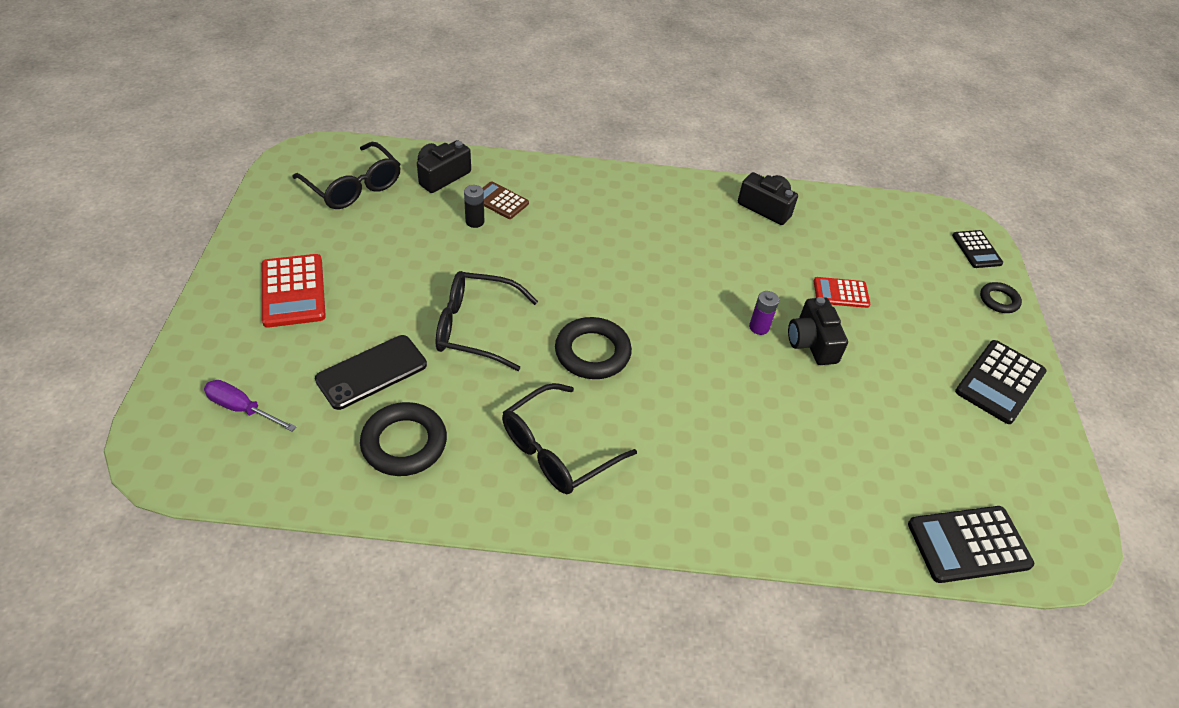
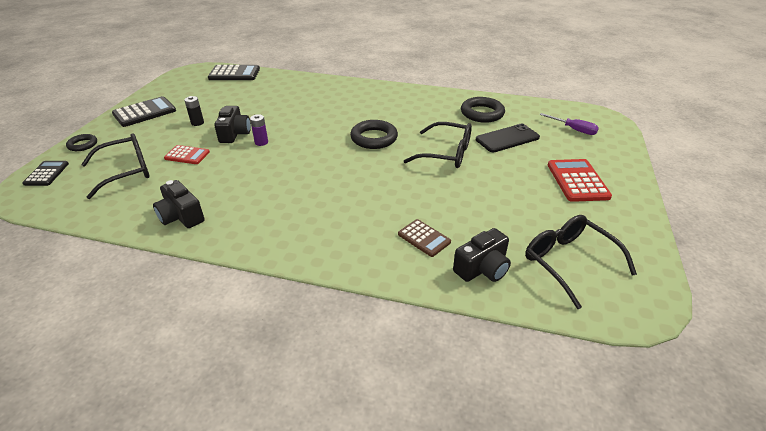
camera: 165 degrees left, 10 degrees down
black battery [464,185,484,228] -> black battery moved to [184,96,204,126]
black glasses [502,383,637,494] -> black glasses moved to [81,133,150,199]

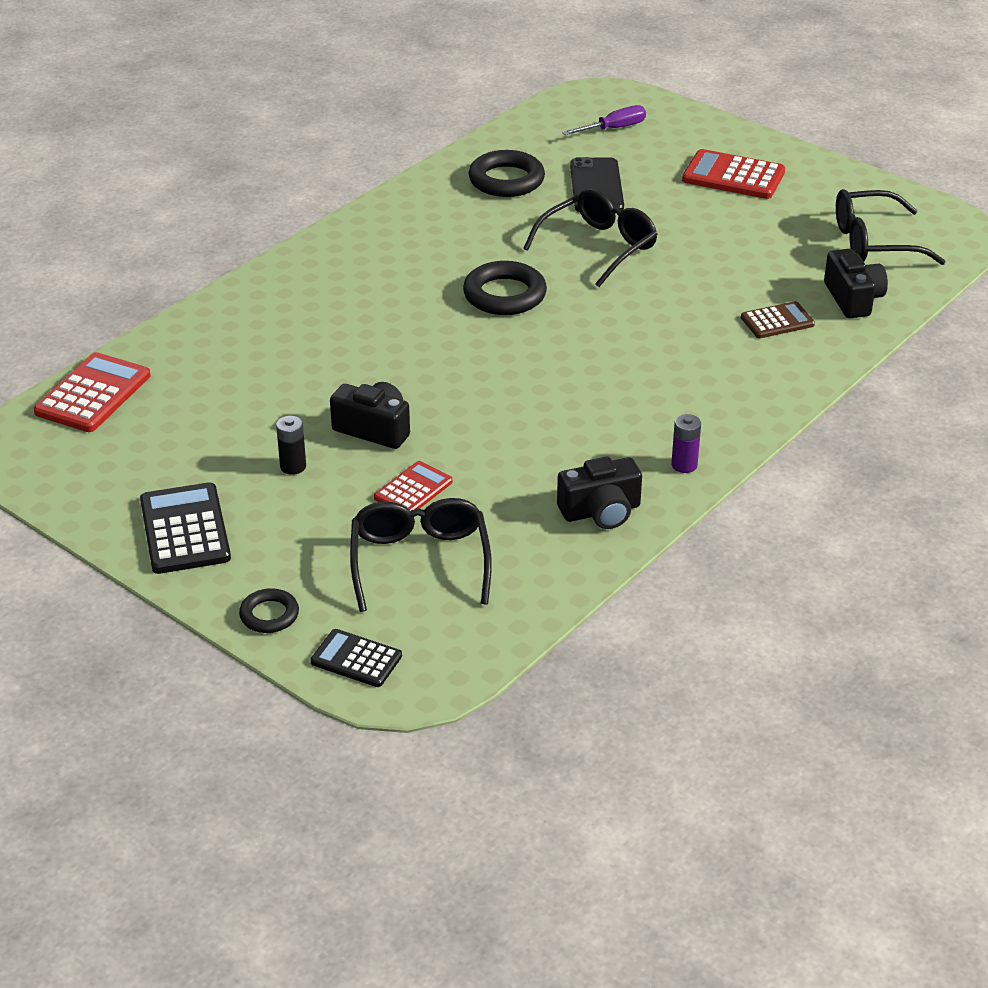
camera: 65 degrees left, 0 degrees up
black calculator [208,65,260,80] -> red calculator [34,352,151,432]
purple battery [250,114,268,146] -> purple battery moved to [671,414,701,473]

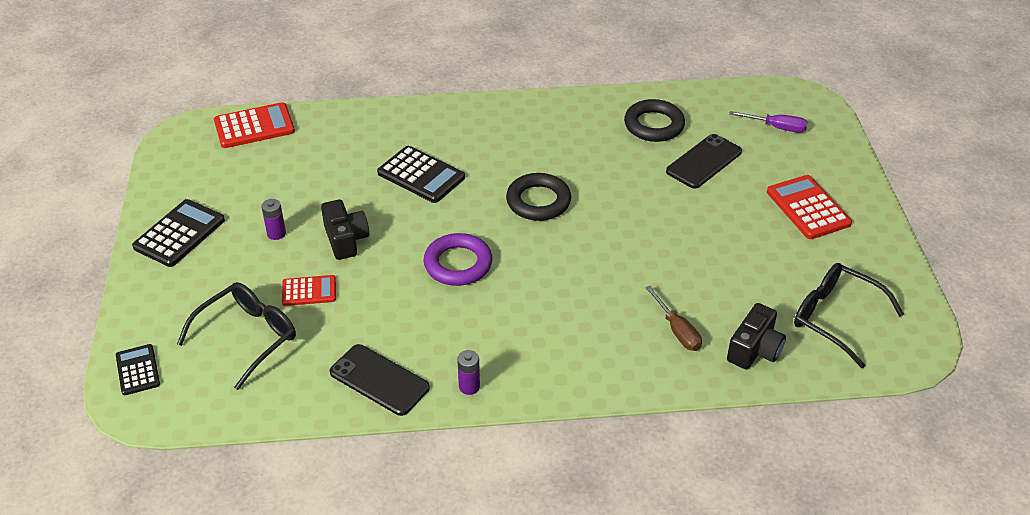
camera: 45 degrees right, 5 degrees up
black ring [239,588,299,633] -> none
black battery [276,416,306,475] -> purple battery [261,199,286,240]
black glasses [523,189,657,287] -> none
black camera [557,457,642,529] -> black phone [330,344,430,416]
brown calculator [741,301,815,338] -> brown screwdriver [645,286,702,351]
none -> black calculator [377,146,465,203]
none -> purple ring [424,233,492,286]

